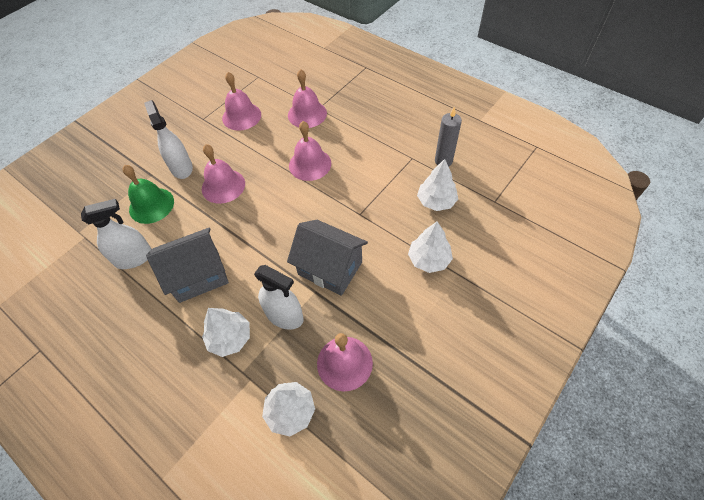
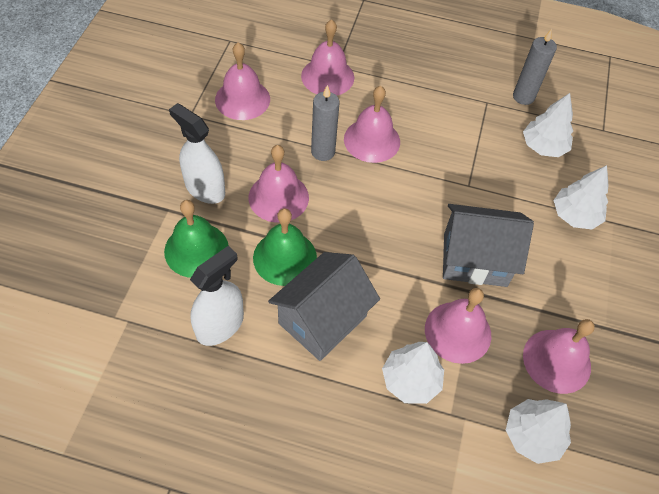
camera: 30 degrees left, 0 degrees up
white spray bottle [254,265,304,330] -> pink bell [425,288,491,364]
none -> green bell [253,208,317,286]
none -> grey candle [311,85,339,161]

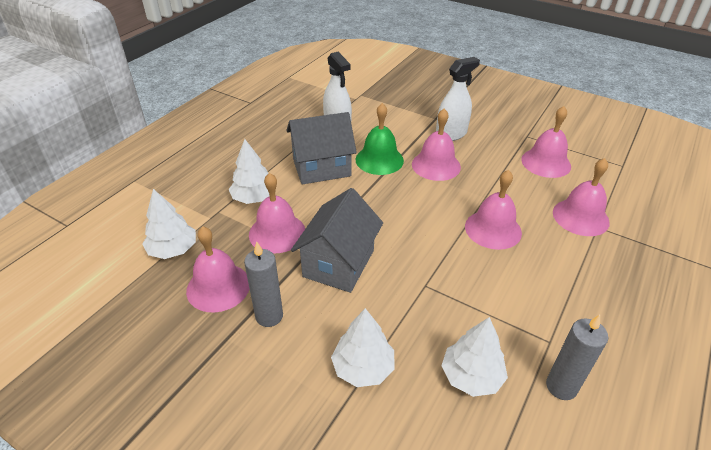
camera: 110 degrees right, 15 degrees down
green bell [164,200,229,278] -> none
grey house [268,252,380,361] -> grey house turned 75 degrees counterclockwise [286,112,357,184]
grey candle [311,85,339,161] -> grey candle moved to [244,241,283,327]

